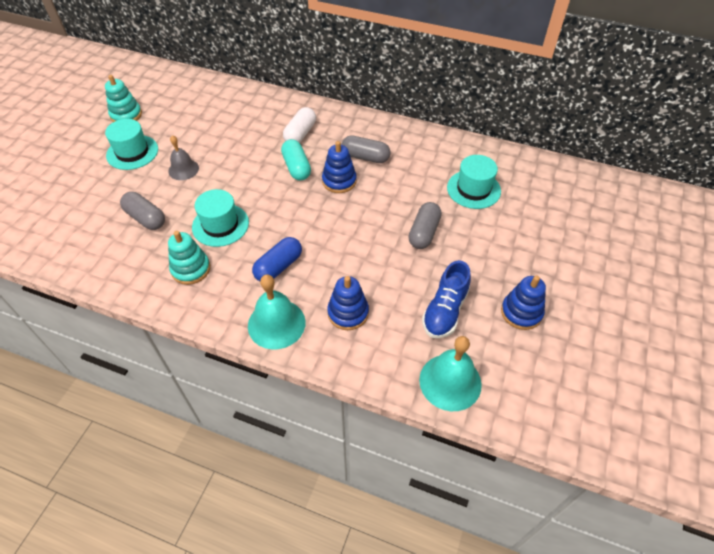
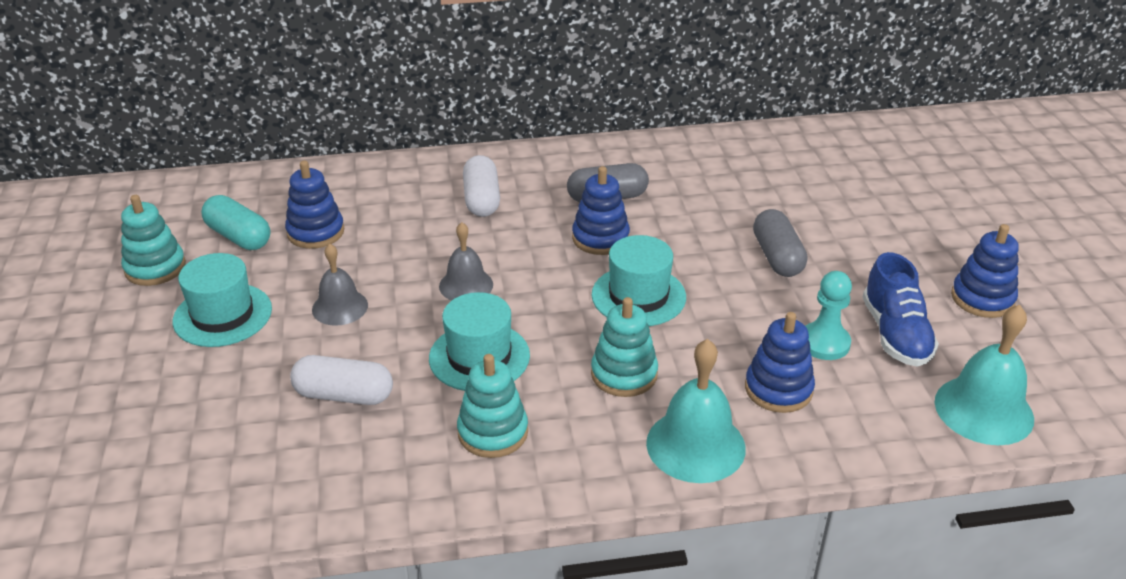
camera: 30 degrees left, 15 degrees down
grey capsule [120,192,165,230] -> white capsule [290,355,393,405]
blue capsule [252,237,302,281] -> turquoise stacking toy [591,297,658,397]
turquoise capsule [281,139,311,181] -> turquoise capsule moved to [201,195,271,250]
turquoise hat [447,155,501,209] -> turquoise hat moved to [592,235,686,326]
none -> blue stacking toy [285,160,344,249]
none -> grey bell [439,222,493,301]
none -> turquoise pawn [806,271,852,360]

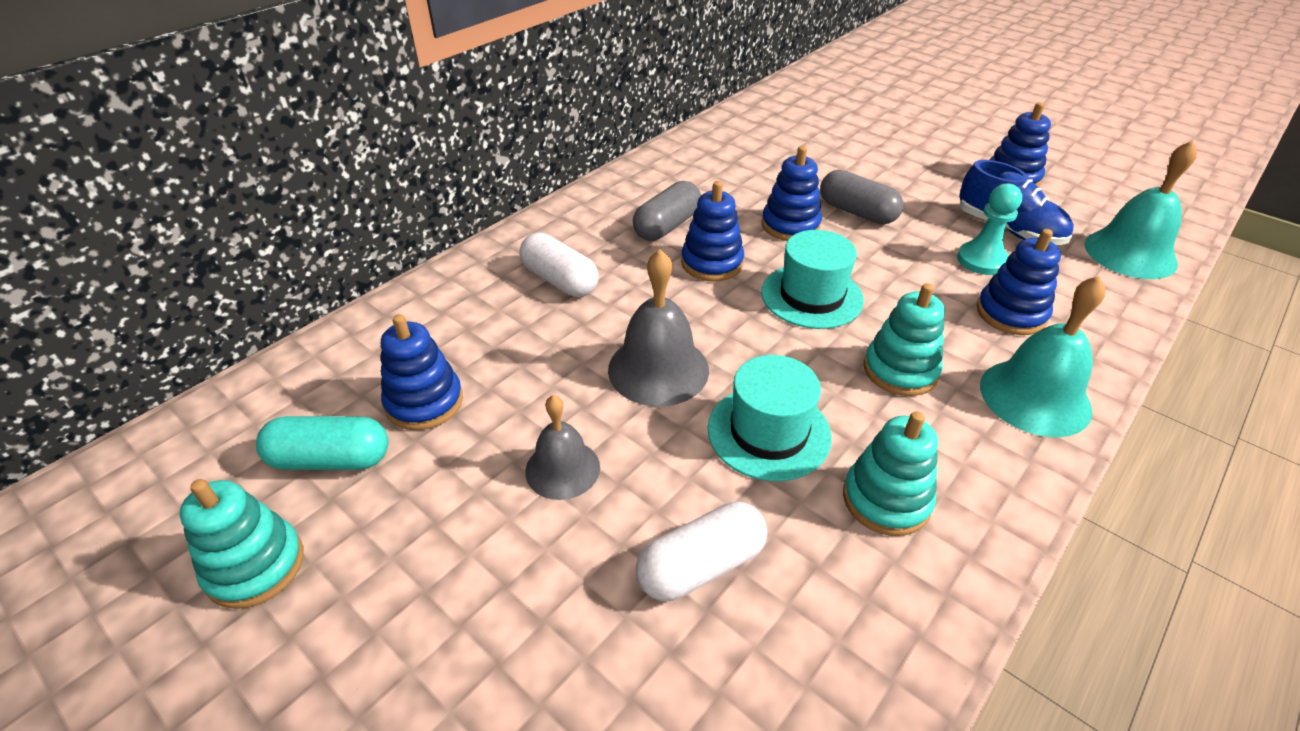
camera: 40 degrees left, 5 degrees up
turquoise hat [173,253,272,347] -> none
grey bell [439,222,493,301] -> grey bell [608,249,709,406], size x1.55
none -> blue stacking toy [762,146,822,241]

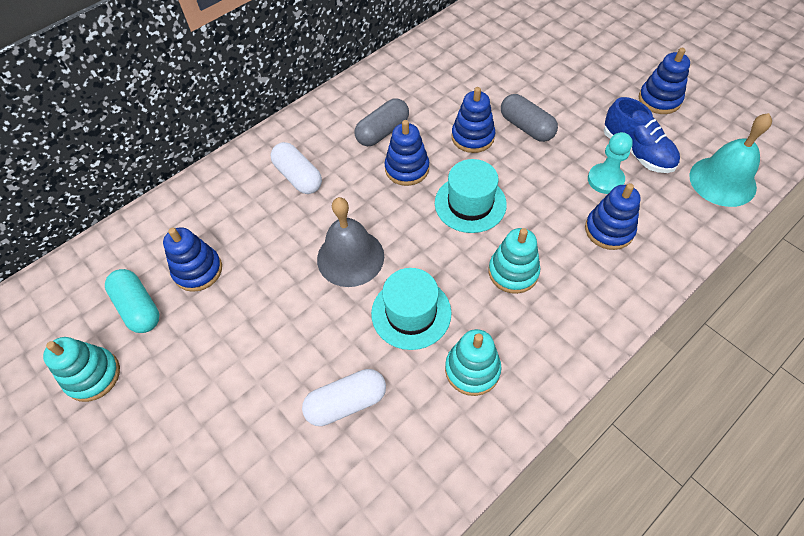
camera: 10 degrees right, 15 degrees up
turquoise capsule [256,416,389,470] -> turquoise capsule turned 45 degrees clockwise [105,269,159,333]
grey bell [525,395,600,500] -> none
turquoise bell [980,276,1105,437] -> none

